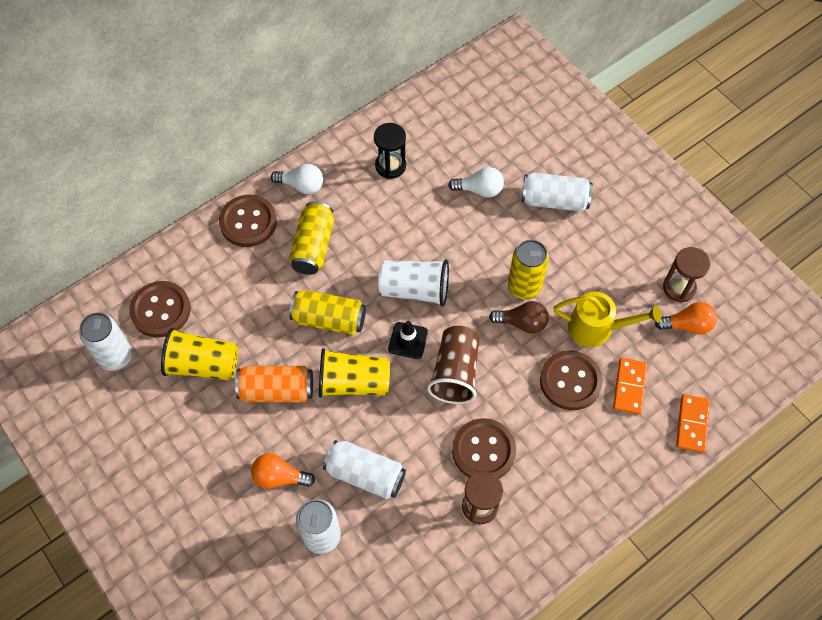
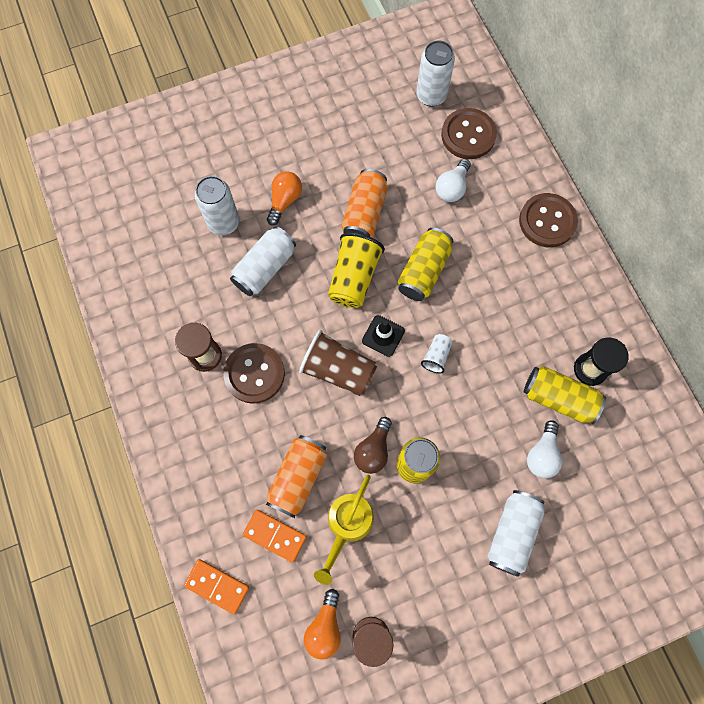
camera: 105 degrees right, 10 degrees up
yellow cup [161,328,238,380] -> none
white light bulb [271,164,323,194] -> white light bulb moved to [435,159,471,202]
yellow can [289,201,334,275] -> yellow can moved to [524,366,606,424]
white cup [378,259,449,306] -> white cup [421,334,452,373], size x0.52
brown button [540,350,603,410] -> orange can [266,435,327,518]

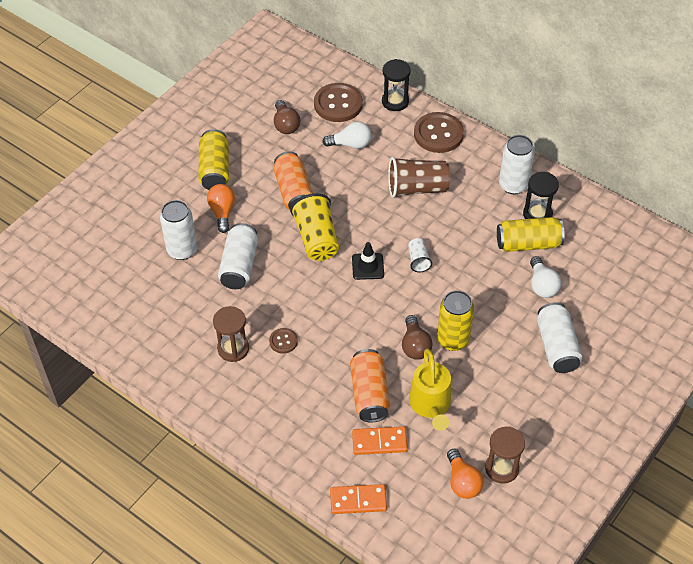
camera: 30 degrees left, 20 degrees down
brown button [223,343,285,404] -> brown button [269,328,298,354], size x0.50
brown cup [299,330,377,396] -> brown cup moved to [388,157,450,198]
yellow can [398,228,454,301] -> yellow can moved to [198,129,229,190]
white can [416,40,455,107] -> white can moved to [499,135,535,194]
white light bulb [435,159,471,202] -> white light bulb turned 90 degrees counterclockwise [322,122,371,149]
none -> brown light bulb [274,100,300,134]
none -> black hourglass [382,59,411,111]

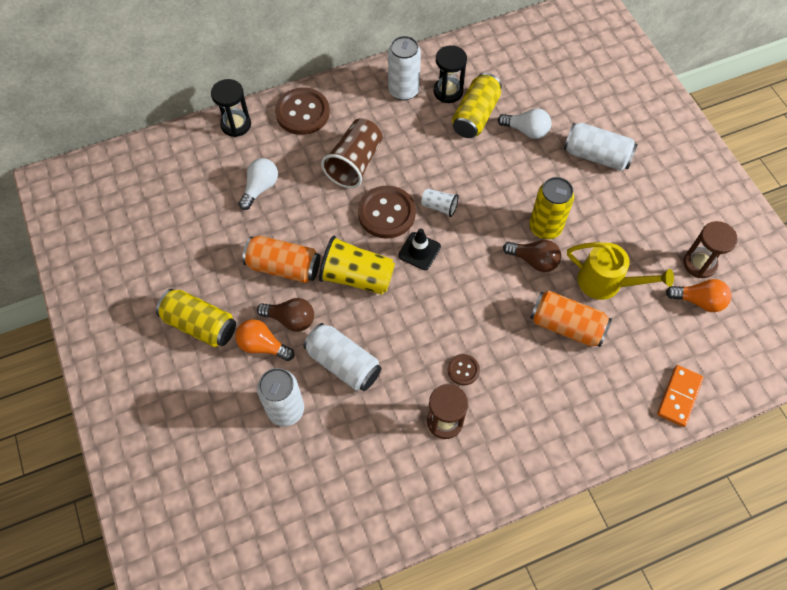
camera: 60 degrees left, 10 degrees up
brown light bulb [274,100,300,134] -> brown light bulb moved to [257,298,314,332]
brown button [314,83,363,122] -> brown button moved to [358,185,416,239]
orange domino [352,426,408,455] -> none

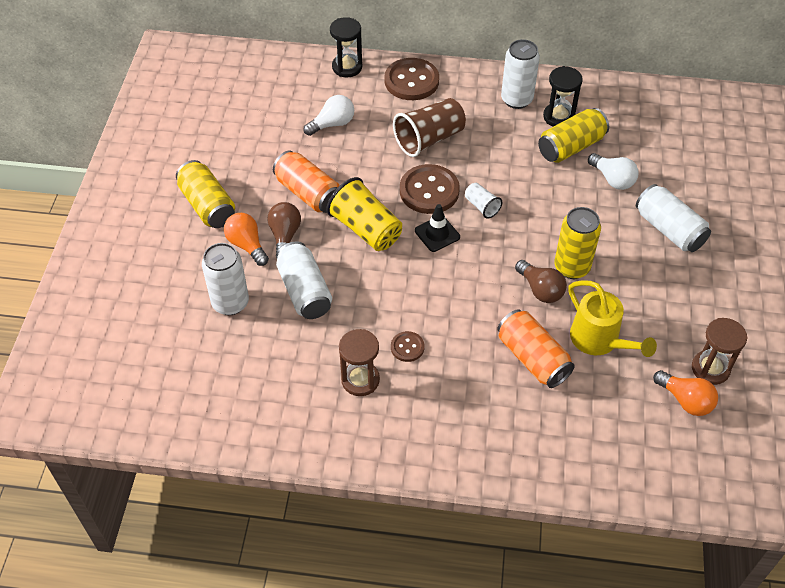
camera: 30 degrees right, 10 degrees down
brown light bulb [257,298,314,332] -> brown light bulb turned 135 degrees counterclockwise [267,202,301,254]
orange domino [657,365,704,427] -> none

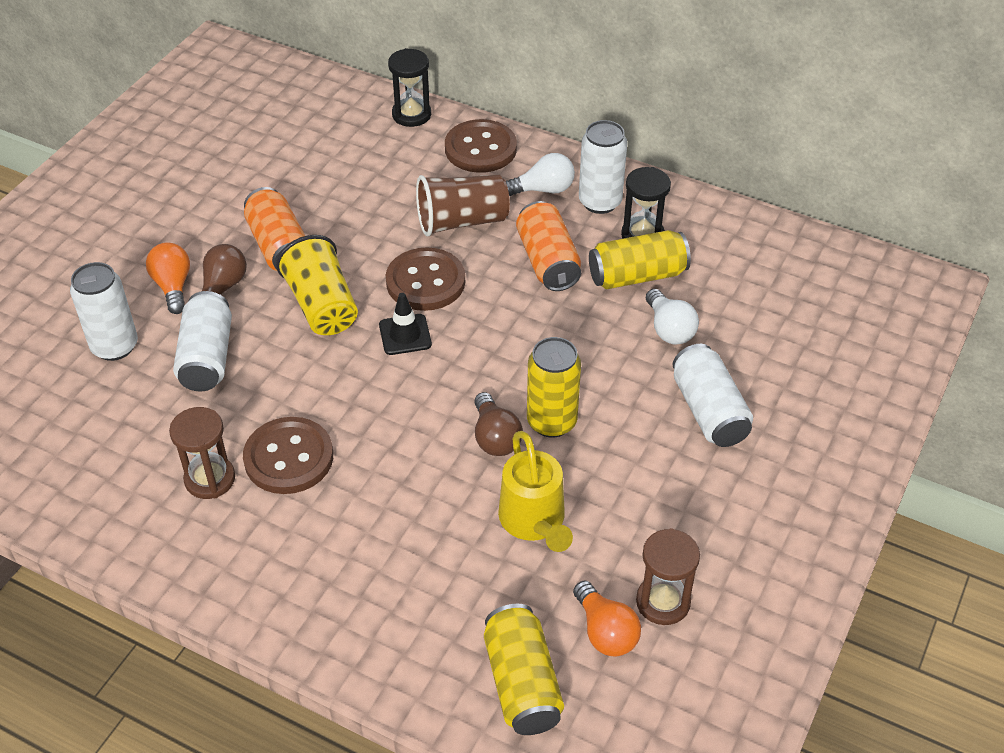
camera: 20 degrees right, 5 degrees down
yellow can [176,160,235,228] -> yellow can moved to [484,604,564,735]
white light bulb [303,95,354,136] -> white light bulb moved to [506,153,575,196]
brown button [391,331,424,362] -> brown button [243,417,333,494], size x1.98
white cup [465,183,502,219] -> none
orange can [497,309,575,388] -> orange can moved to [516,201,581,291]

